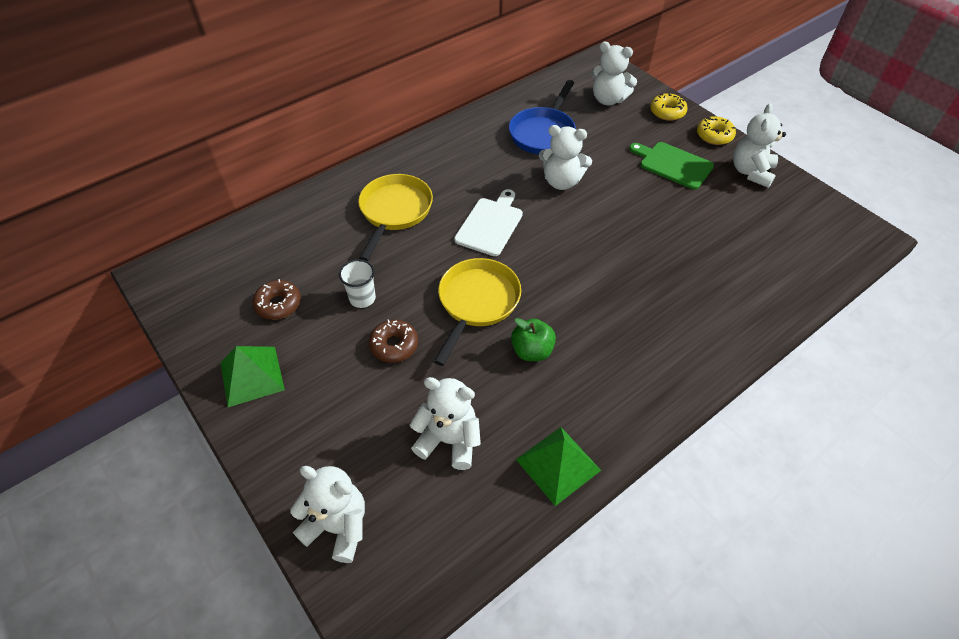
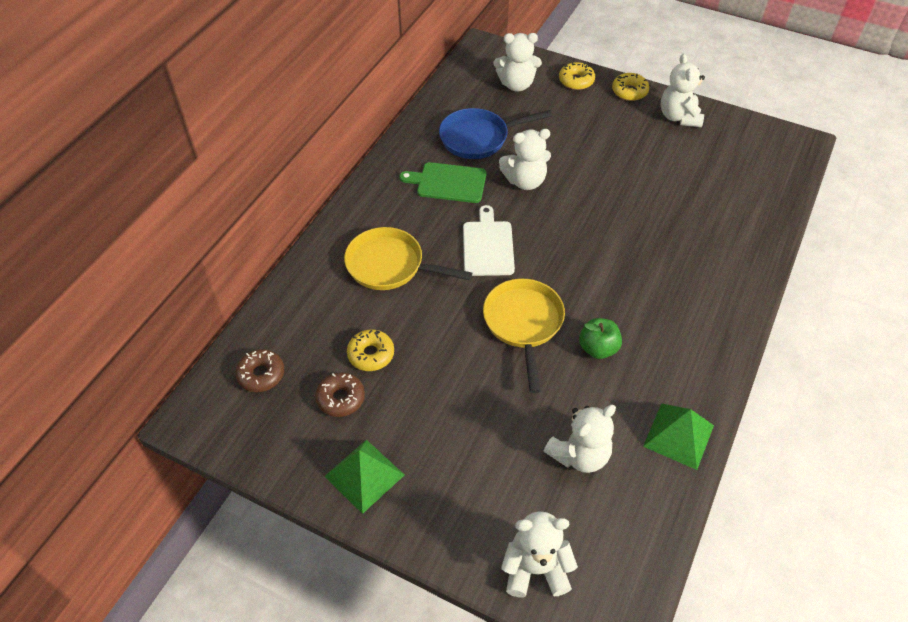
camera: 25 degrees left, 0 degrees up
white cup [339,259,376,308] -> none
yellow pan [358,174,433,261] -> yellow pan turned 60 degrees counterclockwise [344,227,472,290]
brown donut [369,319,418,363] -> brown donut moved to [235,349,284,392]
white teddy bear [410,377,481,470] -> white teddy bear turned 150 degrees clockwise [544,405,616,473]
blue pan [509,80,576,154] -> blue pan turned 75 degrees clockwise [439,108,552,159]
green cutting board [629,142,714,189] -> green cutting board moved to [399,162,486,203]
none -> yellow donut [347,329,394,371]

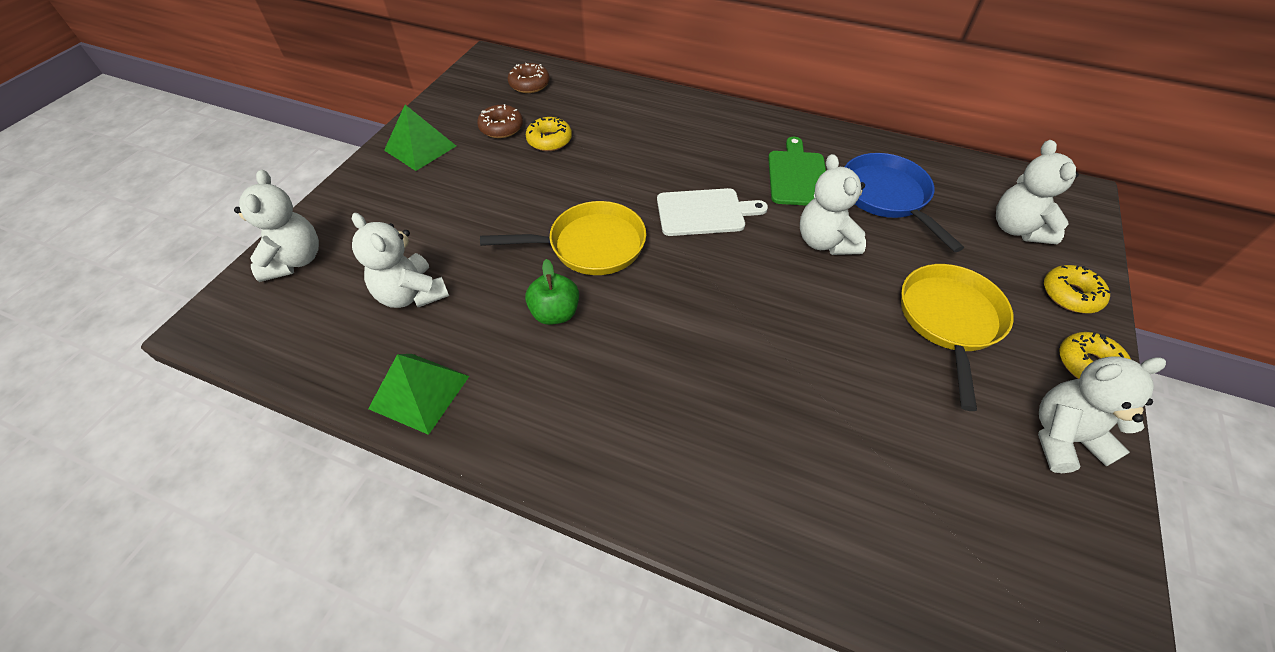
camera: 85 degrees right, 0 degrees up
yellow pan [344,227,472,290] -> yellow pan moved to [901,264,1014,411]

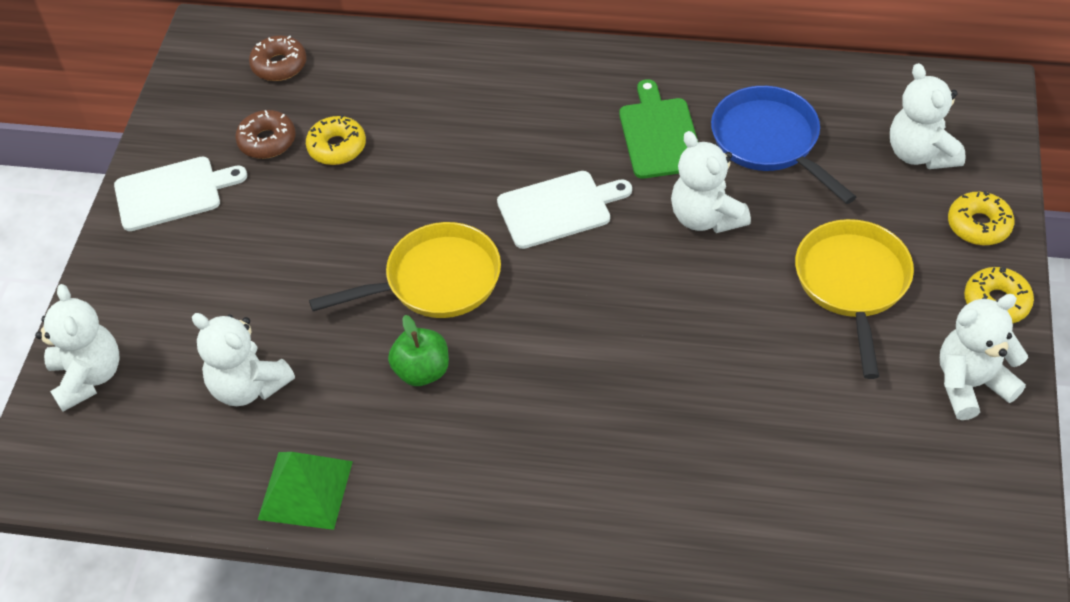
camera: 10 degrees left, 0 degrees up
green pyramid [384,105,456,171] -> white cutting board [114,157,247,231]

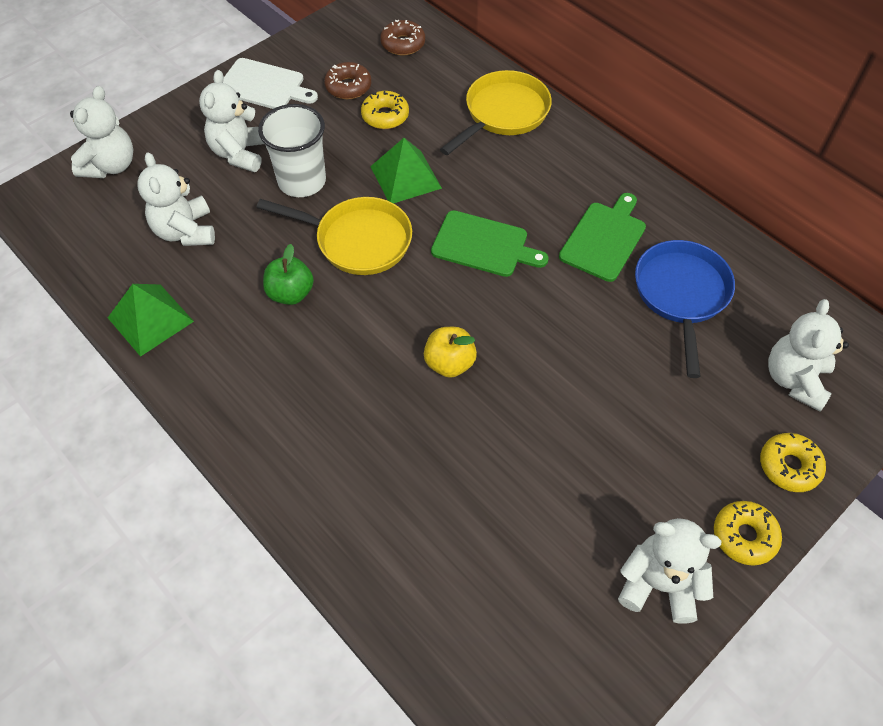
camera: 35 degrees right, 5 degrees up
white cutting board [497,171,632,249] -> green cutting board [431,210,549,277]
white teddy bear [671,131,751,233] -> white teddy bear moved to [199,70,265,172]
yellow pan [795,219,914,379] -> yellow pan moved to [440,70,552,155]
none -> white cup [258,104,326,197]
none -> green pyramid [370,138,442,203]
none -> yellow apple [424,327,477,378]

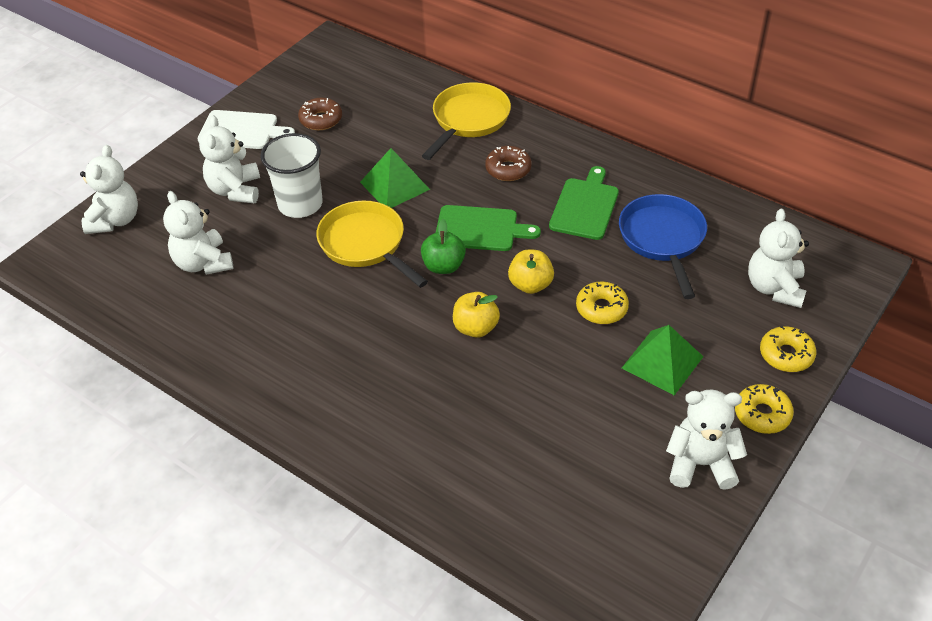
camera: 10 degrees left, 10 degrees down
green pyramid [108,284,194,357] -> green pyramid moved to [622,325,704,396]
yellow pan [256,197,412,275] -> yellow pan turned 135 degrees counterclockwise [316,201,428,288]
green apple [263,244,314,305] -> green apple moved to [421,219,466,274]
yellow donut [361,91,409,129] -> yellow donut moved to [576,281,629,324]
brown donut [380,20,425,55] -> brown donut moved to [485,146,532,181]
none -> yellow apple [508,250,554,294]

